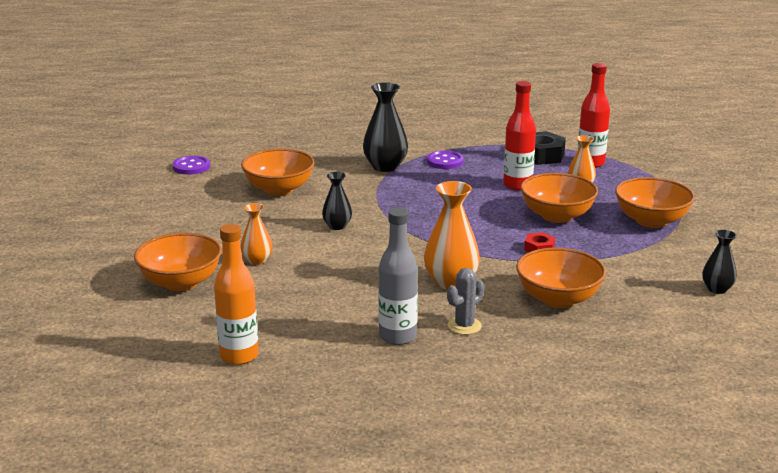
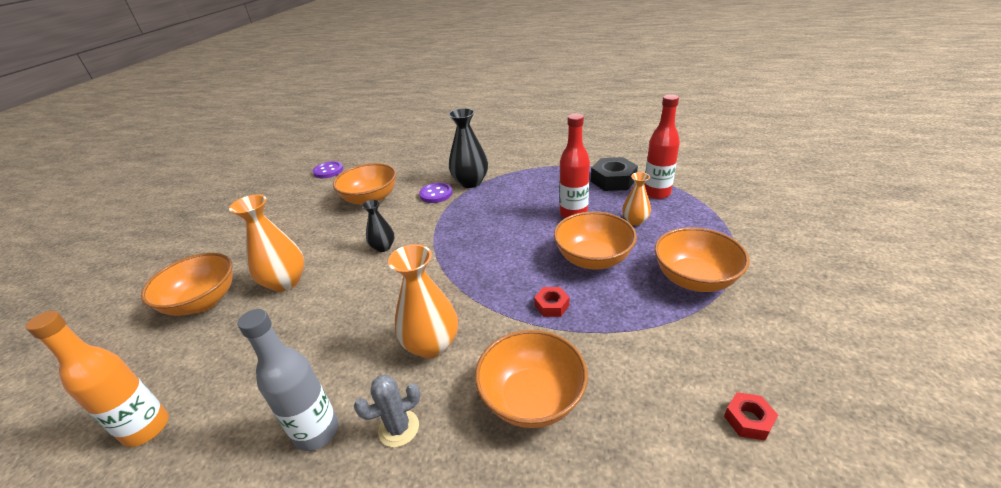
camera: 20 degrees right, 10 degrees up
orange vase [241,203,272,265] -> orange vase [229,195,304,292], size x1.69
purple button [427,151,463,169] -> purple button moved to [419,183,452,203]
black vase [702,229,737,294] -> red nut [724,392,778,440]

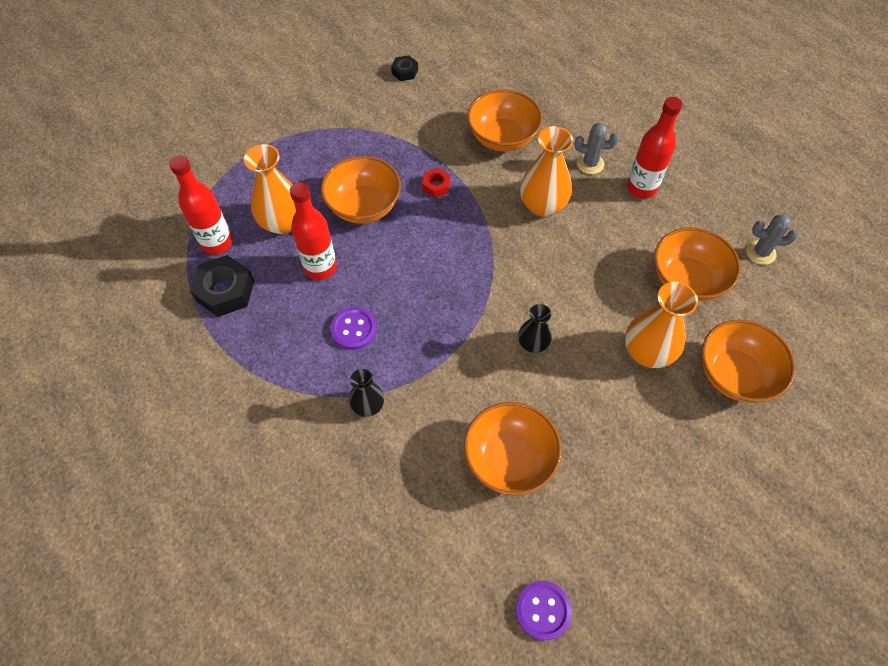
camera: 150 degrees left, 25 degrees up
orange bottle [25,311,169,447] -> grey cactus [746,214,798,265]
grey bottle [238,309,338,451] -> red bottle [627,97,683,199]
purple button [419,183,452,203] -> purple button moved to [330,307,377,350]
black vase [448,108,488,188] -> black vase [349,369,384,417], size x0.59
orange vase [622,172,651,226] -> orange vase [244,144,296,234], size x1.69
orange bowl [655,227,750,292] -> orange bowl moved to [654,227,741,301]
red nut [724,392,778,440] -> black nut [391,55,418,81]

